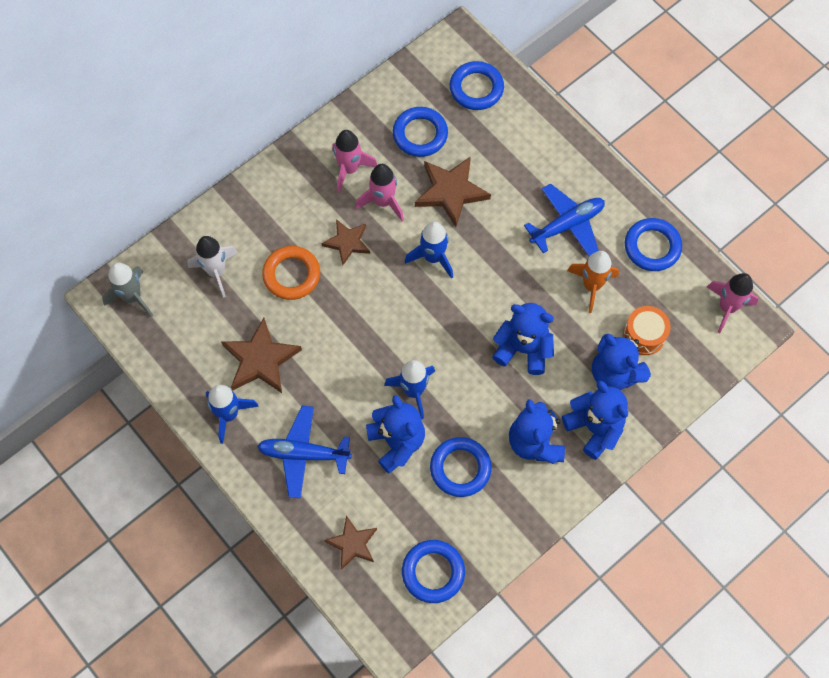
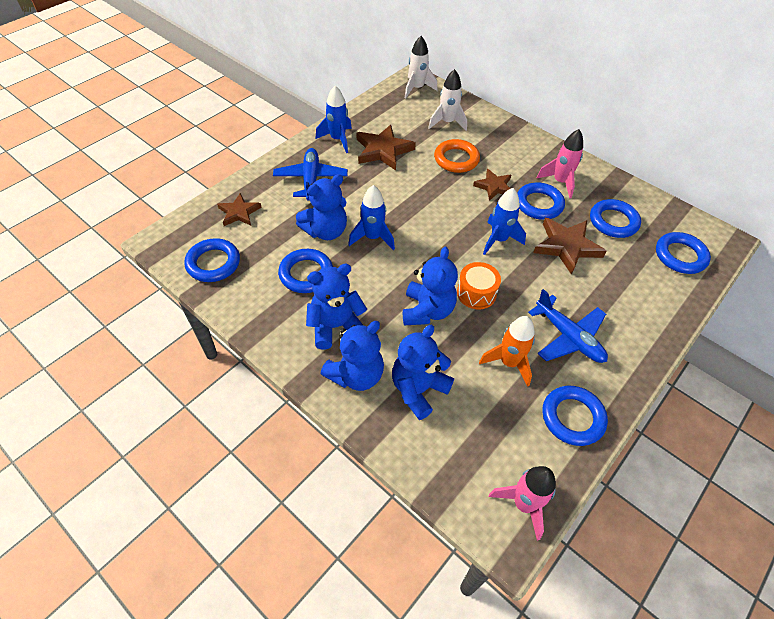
camera: 80 degrees right, 15 degrees down
grey rocket [102,263,153,317] -> white rocket [405,36,437,99]
pink rocket [355,164,404,221] -> blue ring [517,182,565,220]
orange drum [623,306,671,355] -> orange drum moved to [457,262,501,309]

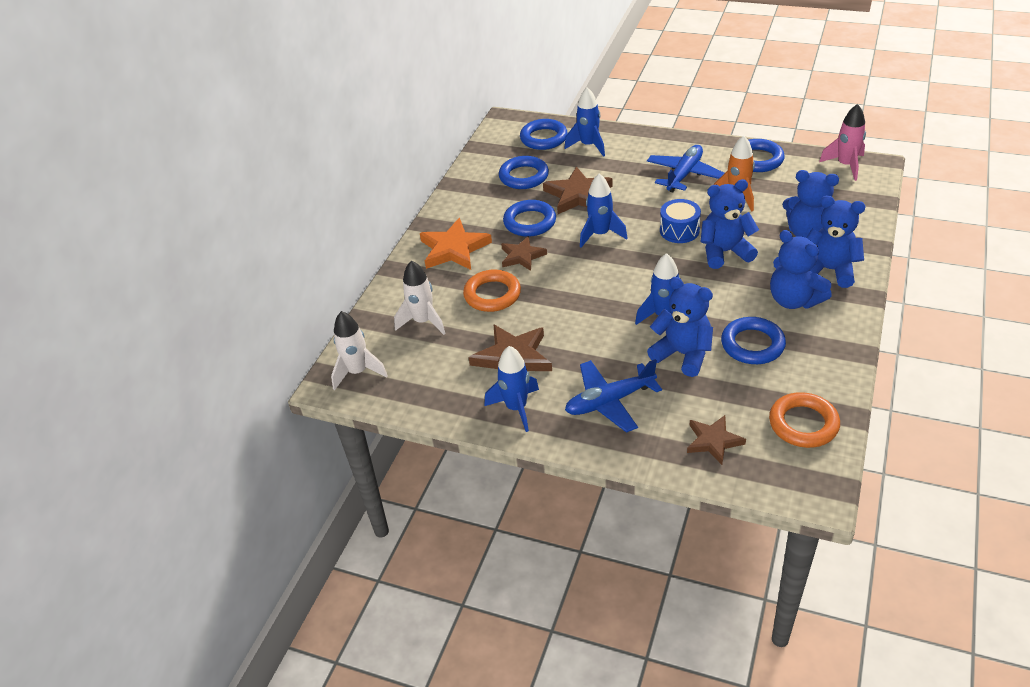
camera: 105 degrees left, 10 degrees down
blue ring [184,238,240,282] -> orange ring [769,392,840,448]
orange drum [457,262,501,309] -> blue drum [660,199,701,243]
pink rocket [536,129,583,198] -> none
none -> orange star [420,218,492,270]
none -> blue rocket [565,87,605,157]

